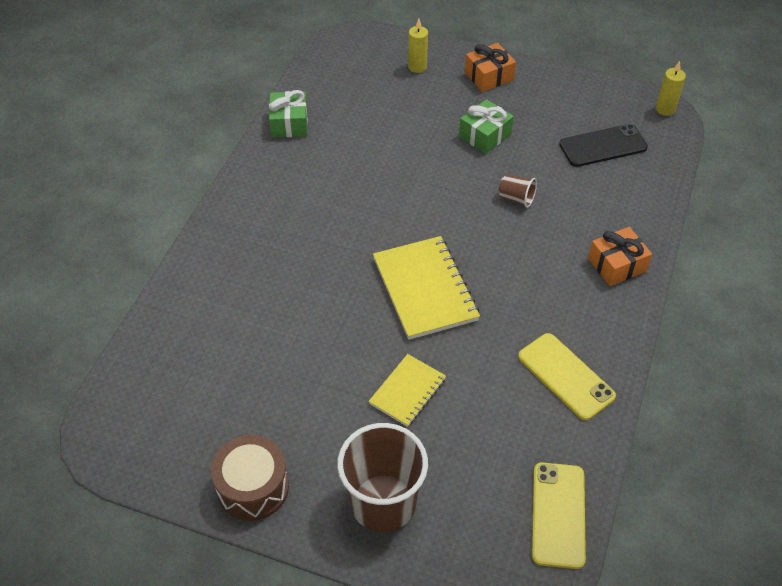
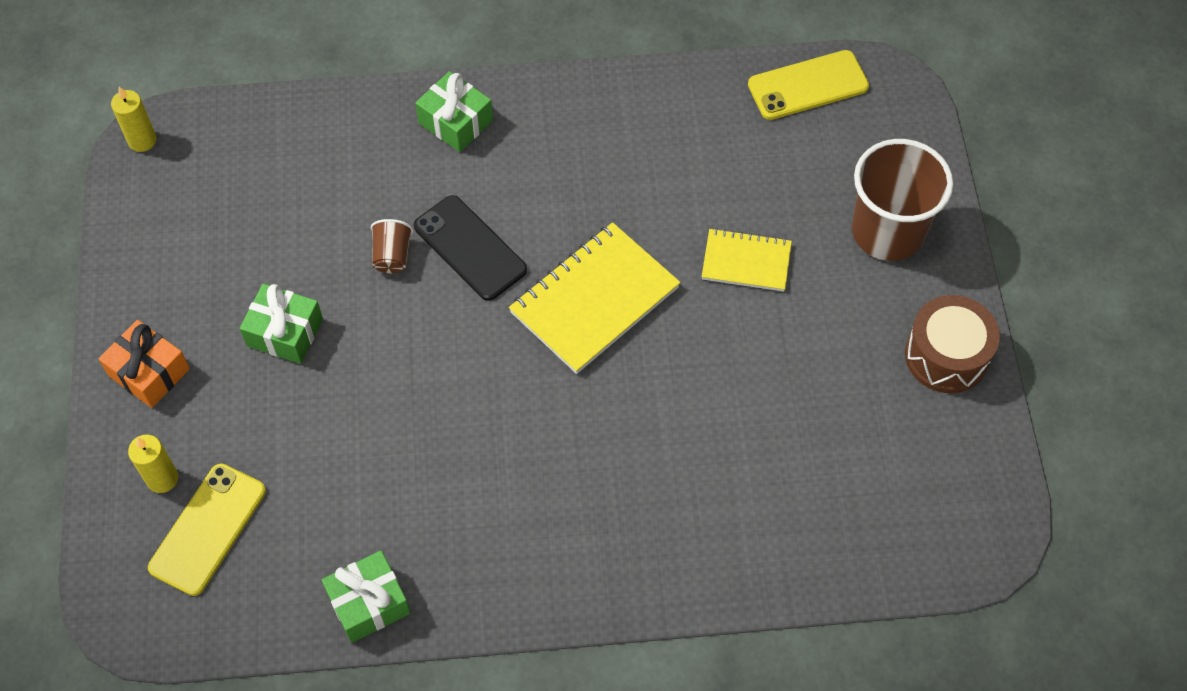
camera: 115 degrees left, 10 degrees up
yellow phone [518,333,616,420] -> yellow phone moved to [148,464,266,596]
black phone [559,124,648,167] -> black phone moved to [414,195,527,301]
orange gift [588,227,652,286] -> green gift [415,71,493,152]

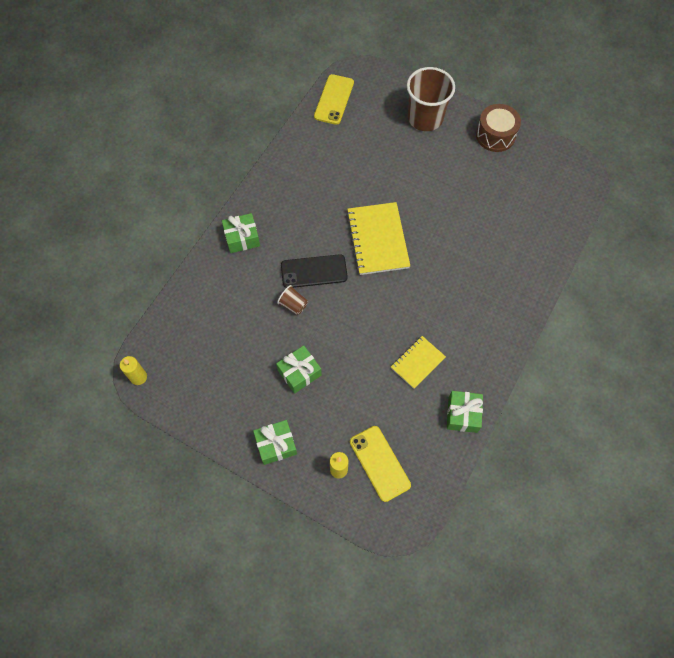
camera: 55 degrees left, 5 degrees up
orange gift [99,320,190,408] -> green gift [253,420,297,465]
yellow notebook [702,228,792,292] -> yellow notebook moved to [391,336,446,389]

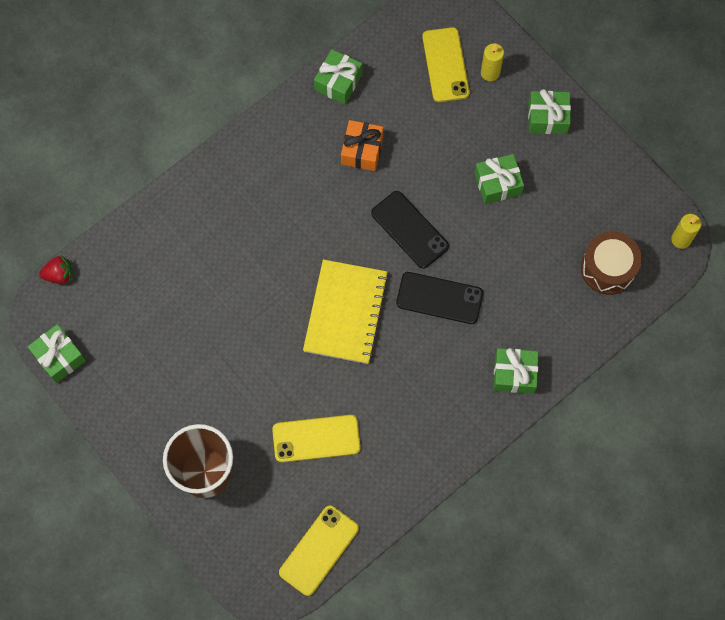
camera: 160 degrees left, 5 degrees up
brown cup [277,285,308,315] -> none
yellow notebook [391,336,446,389] -> orange gift [341,120,384,171]
brown drum [476,104,521,152] -> brown drum moved to [581,231,642,295]
none -> green gift [28,324,86,383]
none -> red strawberry [39,255,73,284]
none -> yellow phone [272,415,361,462]
none -> black phone [371,191,449,269]

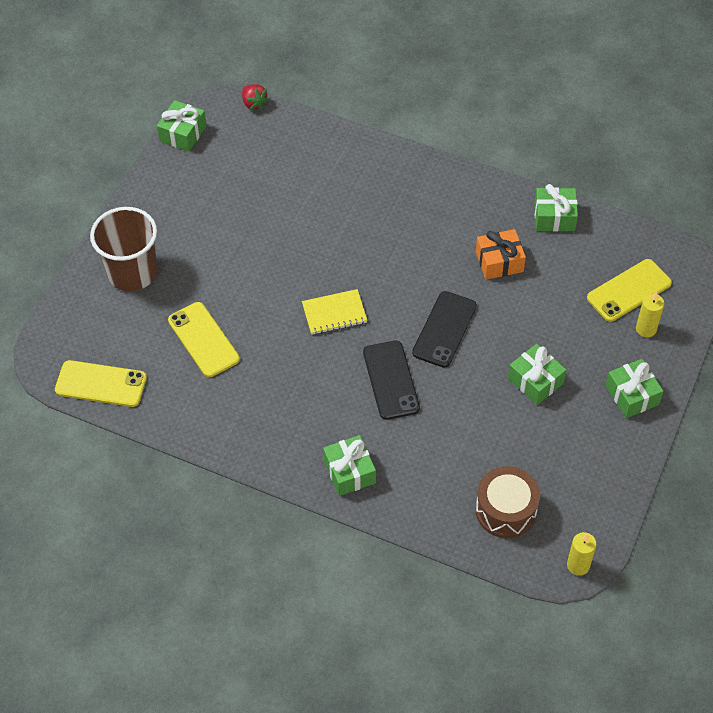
camera: 65 degrees right, 15 degrees down
yellow notebook [303,259,389,364] -> yellow notebook [302,289,368,335], size x0.59

